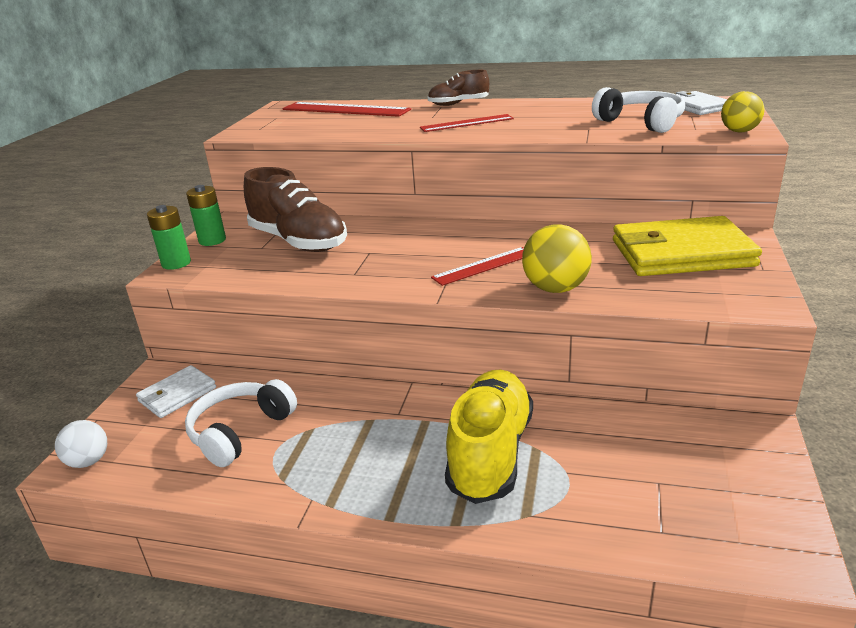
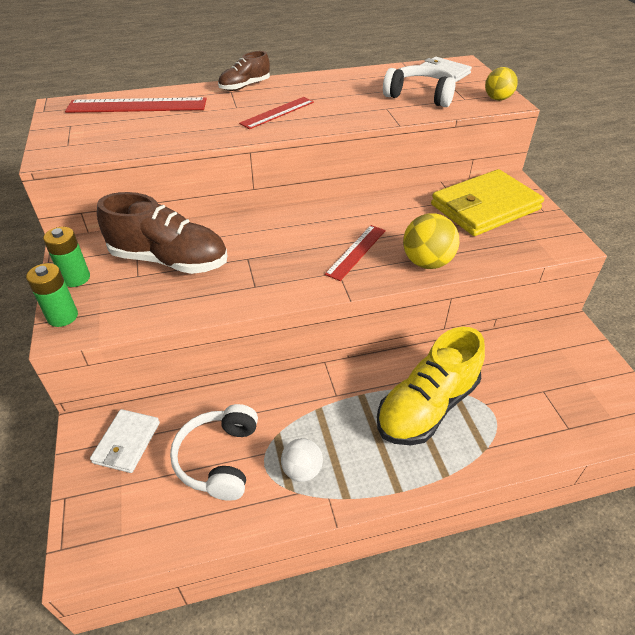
camera: 30 degrees left, 15 degrees up
white ball [55,420,107,468] -> white ball moved to [281,438,323,482]
yellow shoe [445,370,533,504] -> yellow shoe turned 120 degrees counterclockwise [377,327,485,445]

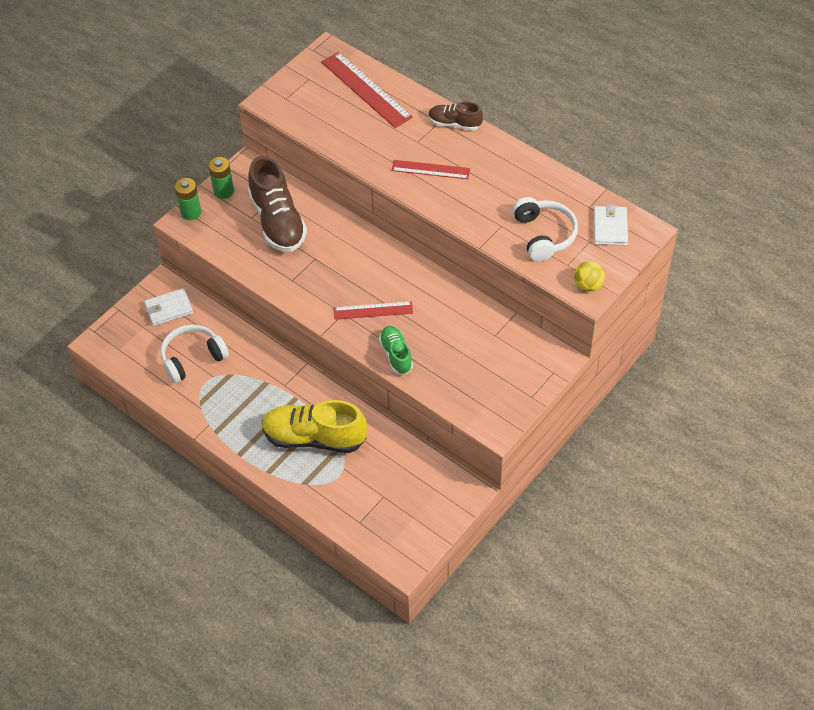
camera: 55 degrees right, 10 degrees up
white ball [281,438,323,482] -> none
yellow ball [403,213,459,269] -> green shoe [379,326,413,375]
yellow wallet [431,169,544,236] -> none

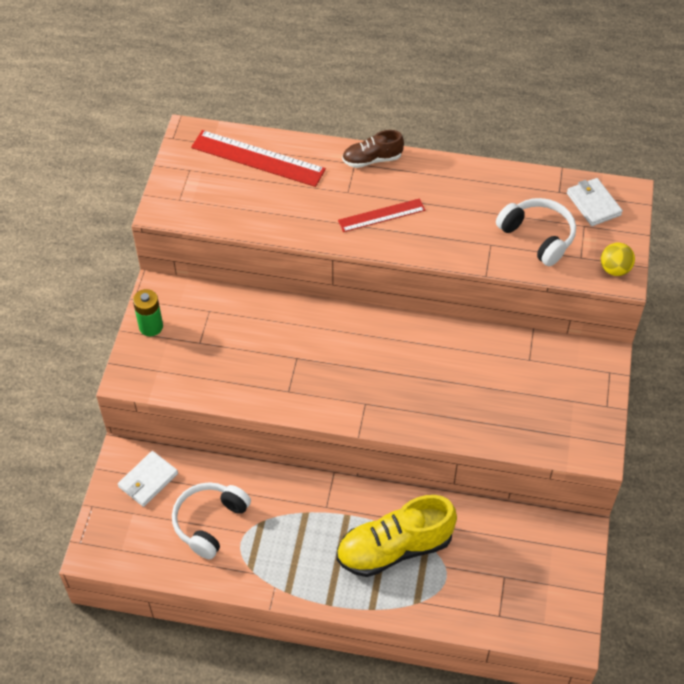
camera: 30 degrees left, 0 degrees up
green battery [175,178,201,220] -> none
brown shoe [248,156,307,252] -> none
red ruler [334,301,413,320] -> none
green shoe [379,326,413,375] -> none

